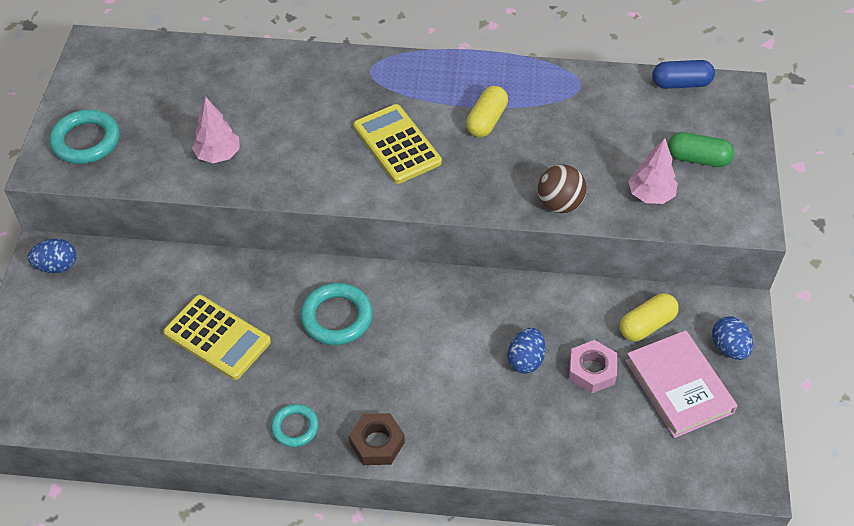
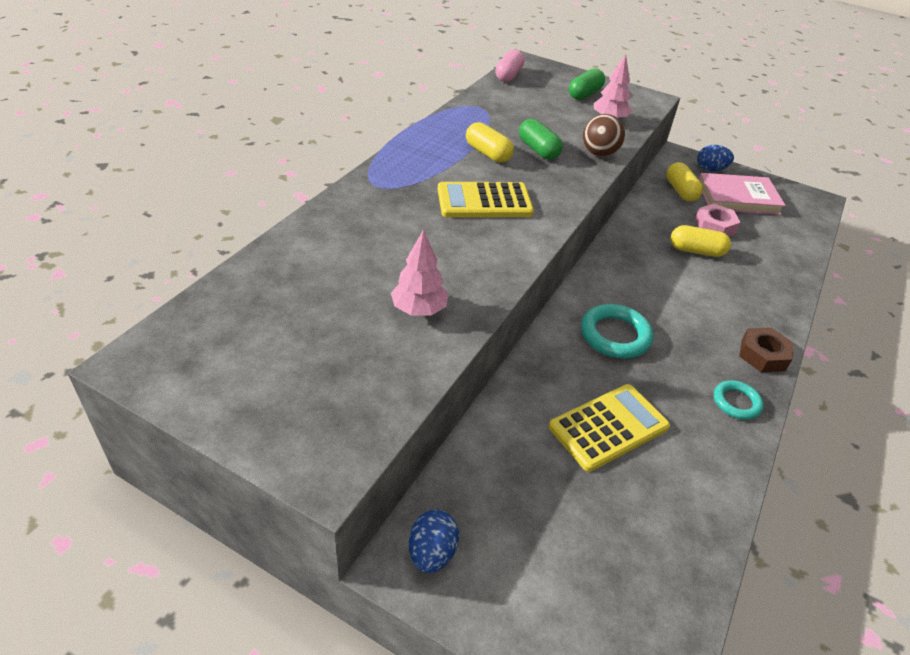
camera: 70 degrees left, 10 degrees down
turquoise ring [49,110,119,164] -> none
blue egg [507,328,546,374] -> yellow capsule [670,225,731,257]
blue capsule [652,60,715,89] -> pink capsule [495,49,525,82]
none -> green capsule [519,119,563,159]

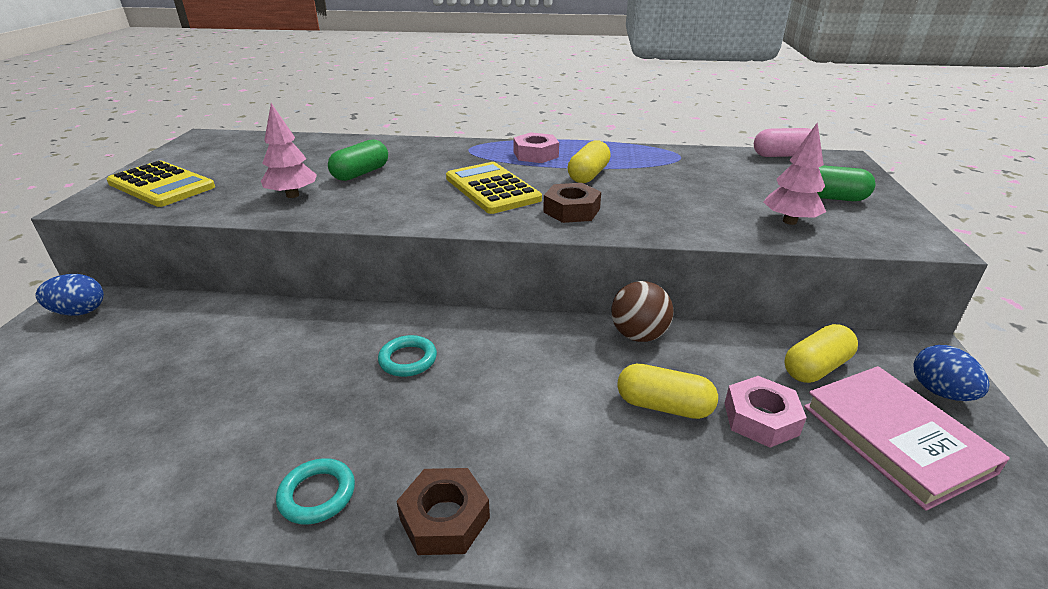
camera: 70 degrees right, 10 degrees down
green capsule [519,119,563,159] -> green capsule moved to [328,140,388,181]
yellow calculator [549,384,670,472] -> yellow calculator moved to [107,161,215,207]
turquoise ring [581,304,653,359] -> turquoise ring [378,335,437,377], size x0.62
brown ball [583,114,625,157] -> brown ball moved to [611,281,673,342]
yellow capsule [670,225,731,257] -> yellow capsule turned 60 degrees counterclockwise [617,364,718,419]
none -> pink nut [513,132,559,163]
none -> brown nut [543,183,601,223]

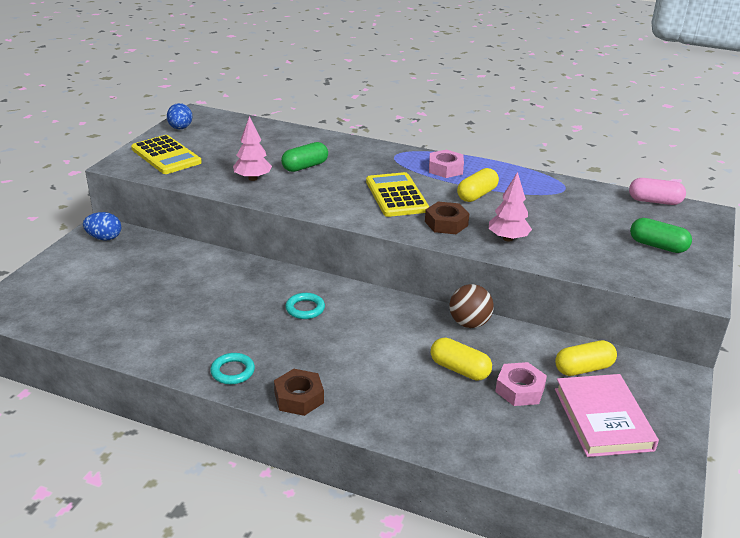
camera: 15 degrees right, 0 degrees up
pink tree [763,122,826,225] -> pink tree moved to [489,172,532,242]
blue egg [914,345,990,401] -> blue egg moved to [167,103,192,129]

